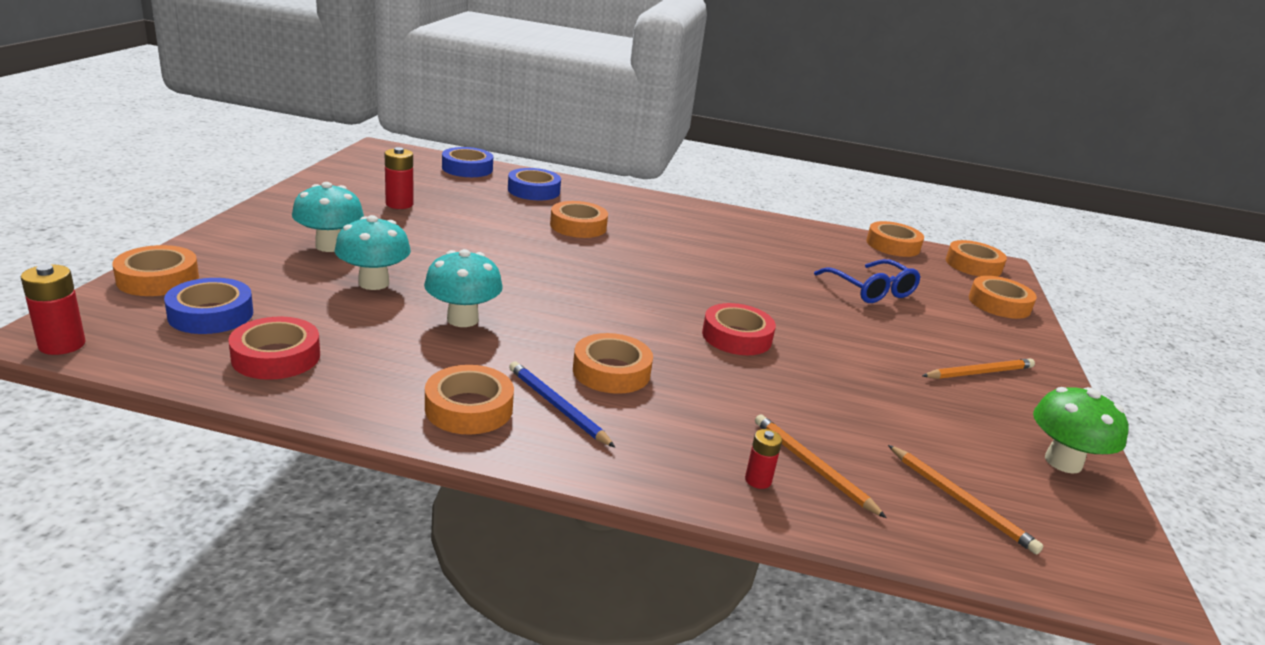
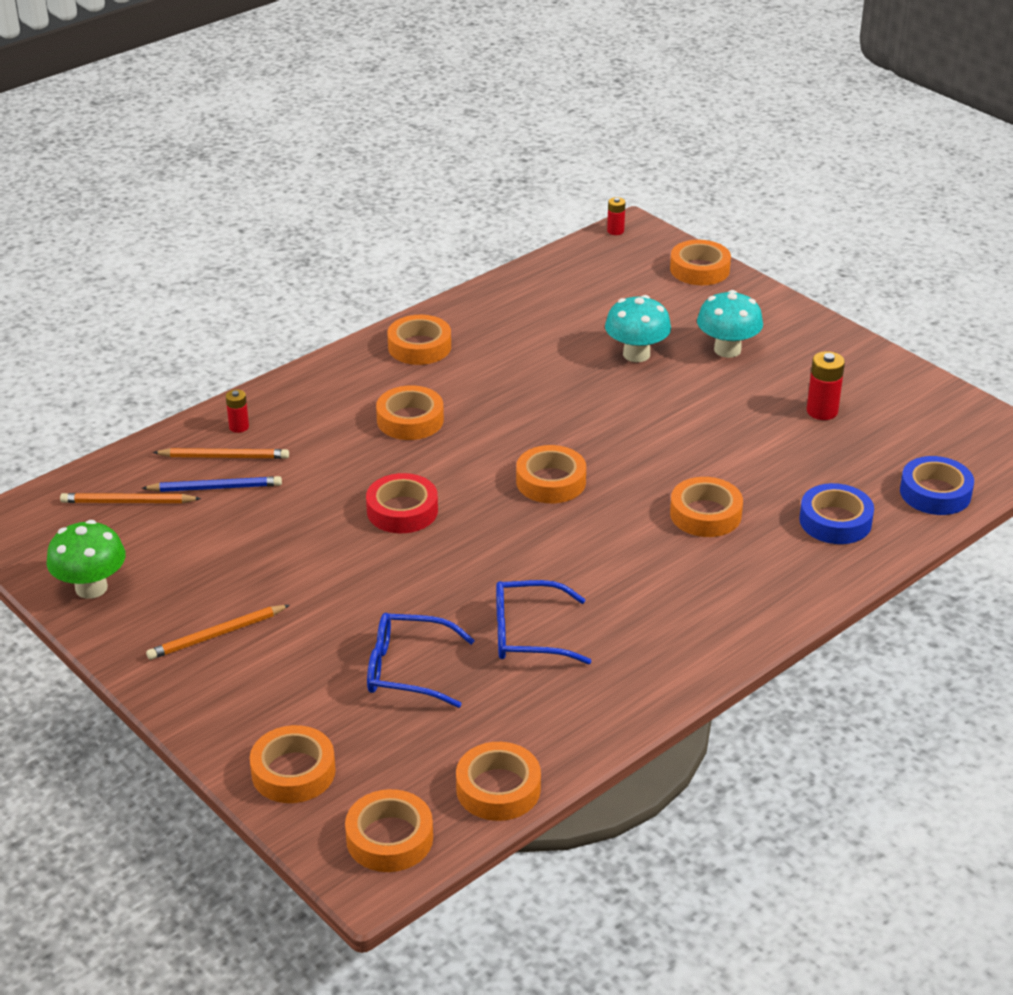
camera: 130 degrees right, 10 degrees up
red battery [21,264,86,355] -> red battery [607,197,626,235], size x0.62
blue tape [164,278,253,334] -> none
red tape [228,317,320,380] -> none
turquoise mushroom [424,249,503,327] -> none
blue pencil [509,362,615,448] -> blue pencil moved to [142,476,282,492]
orange pencil [922,358,1035,379] -> orange pencil turned 45 degrees clockwise [146,605,290,660]
none -> blue glasses [496,580,591,664]
none -> orange tape [516,445,586,503]

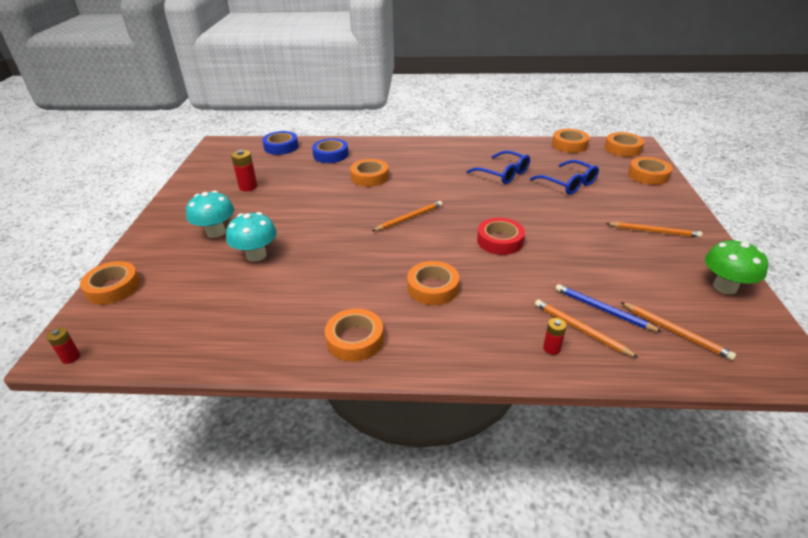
camera: 135 degrees left, 0 degrees up
orange tape [516,445,586,503] -> orange pencil [372,201,442,231]

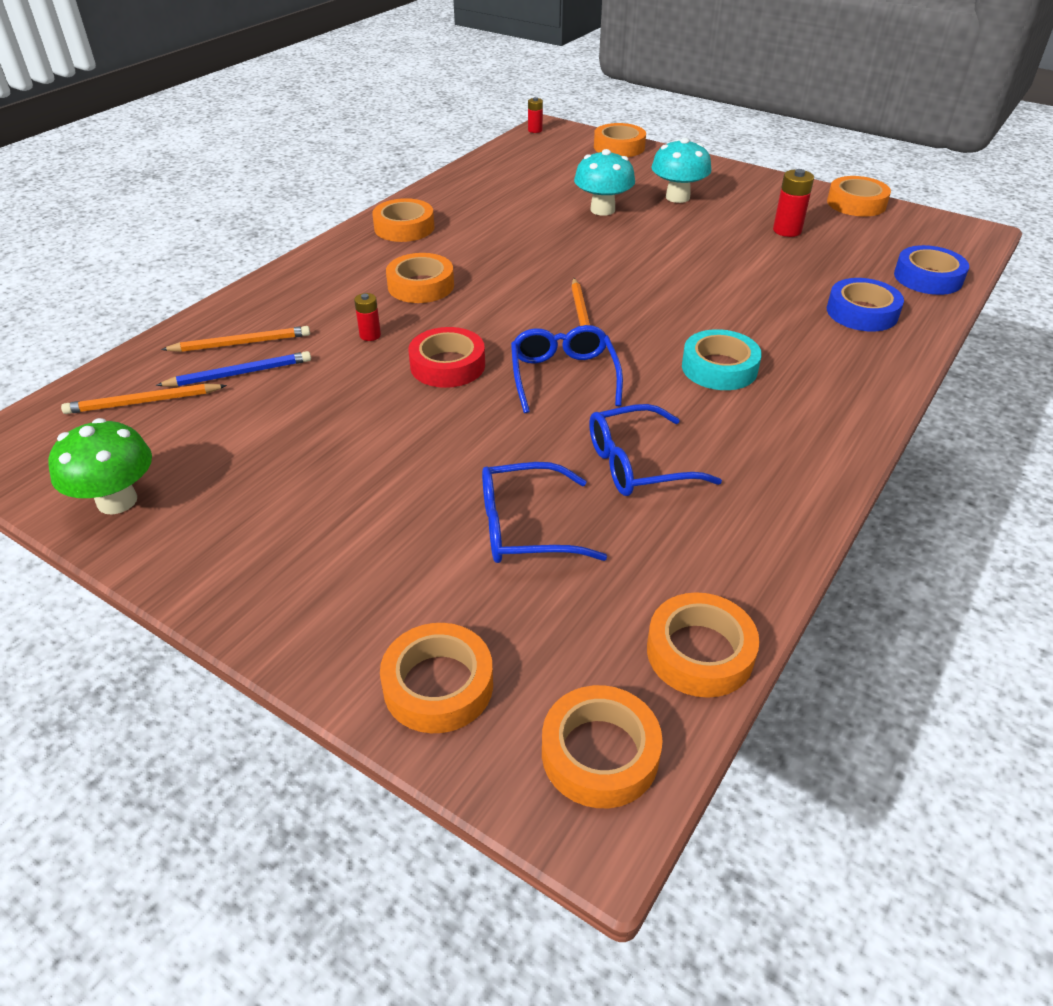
camera: 120 degrees right, 5 degrees up
orange tape [350,159,389,187] -> orange tape moved to [827,176,891,217]
red battery [543,318,567,355] -> red battery moved to [354,293,381,341]
orange pencil [606,222,702,238] -> none
none -> blue glasses [511,325,623,413]
none -> turquoise tape [682,329,762,390]

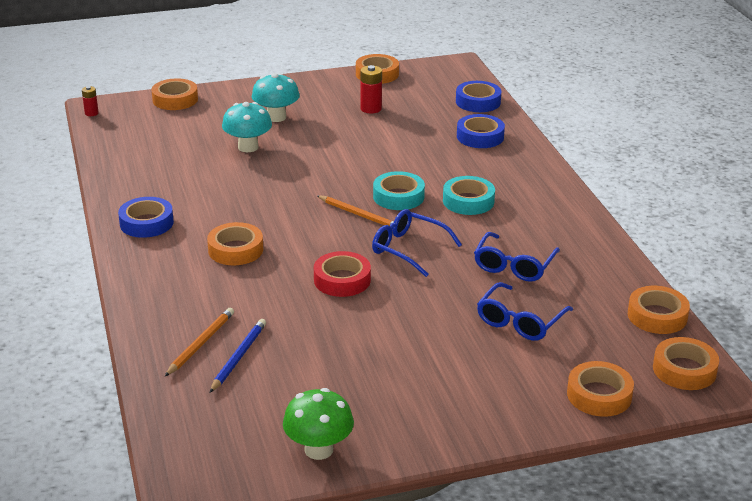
camera: 50 degrees left, 10 degrees down
orange pencil [61,383,227,414] -> none
red battery [354,293,381,341] -> none
orange tape [372,198,435,242] -> blue tape [118,197,174,238]
none -> turquoise tape [373,171,425,210]

